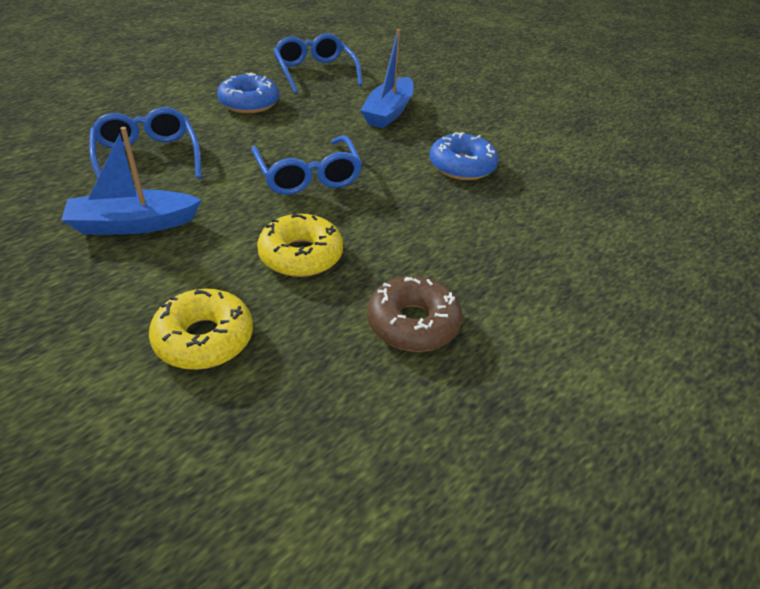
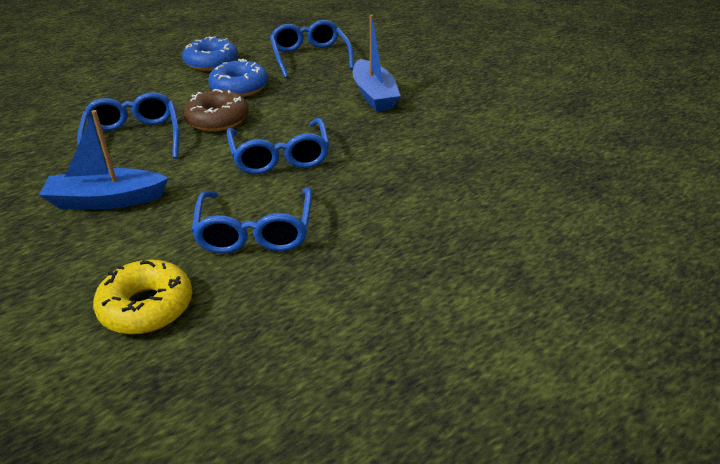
camera: 10 degrees right, 5 degrees down
yellow donut [257,214,343,277] -> blue glasses [191,188,312,254]
blue boat [360,29,414,128] -> blue boat turned 45 degrees counterclockwise [353,14,401,111]
brown donut [367,276,463,352] -> brown donut moved to [183,89,248,132]
blue donut [429,132,498,180] -> blue donut moved to [182,36,238,71]

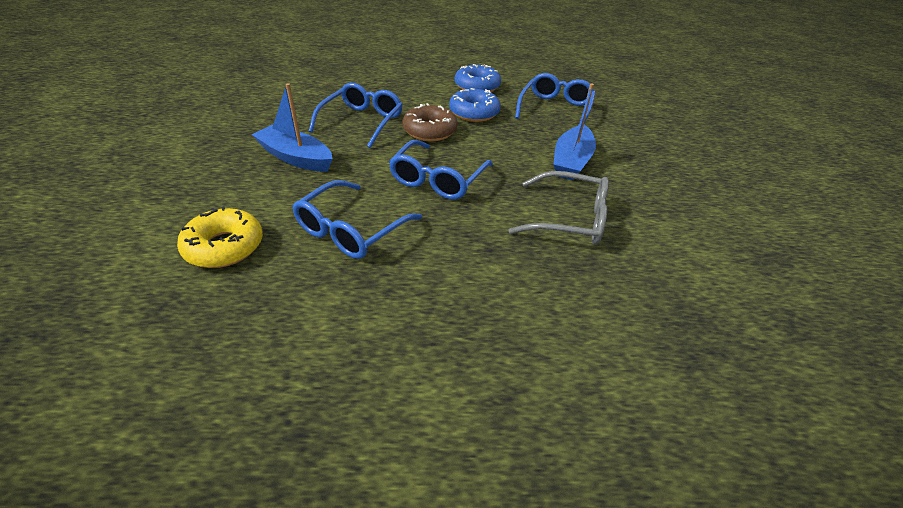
camera: 35 degrees right, 5 degrees up
none -> grey glasses [508,171,609,245]

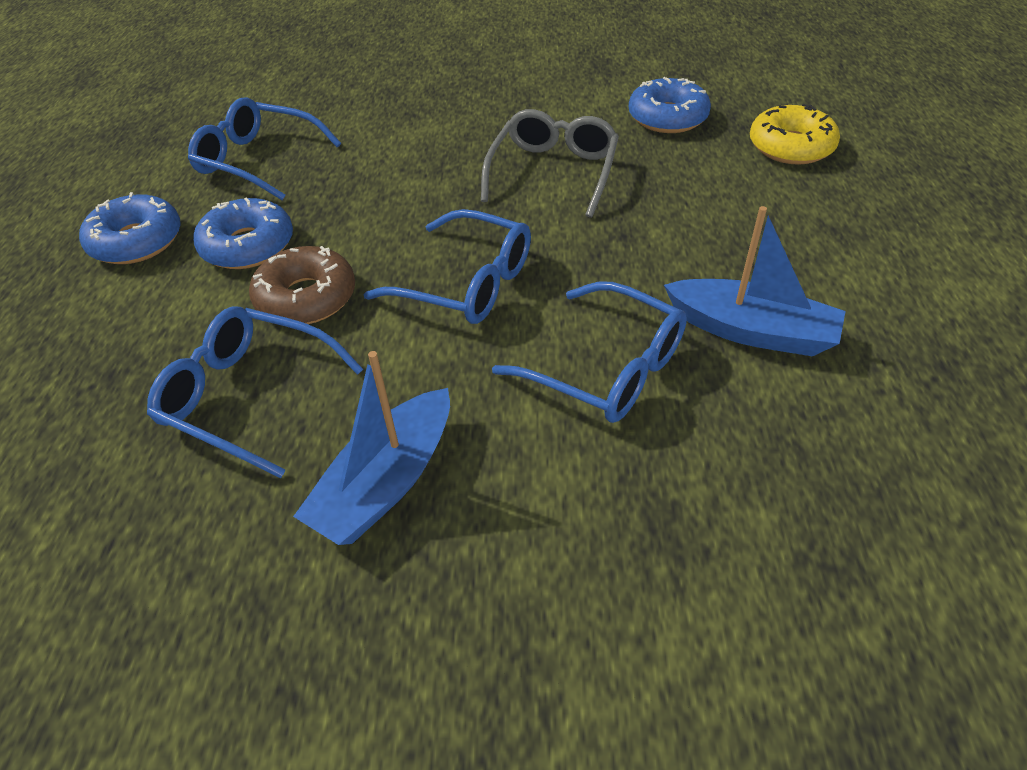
camera: 85 degrees left, 5 degrees up
yellow donut [177,206,263,268] -> yellow donut moved to [750,104,840,165]
blue boat [553,83,596,180] -> blue boat moved to [664,206,846,356]
none -> blue donut [629,77,711,133]

